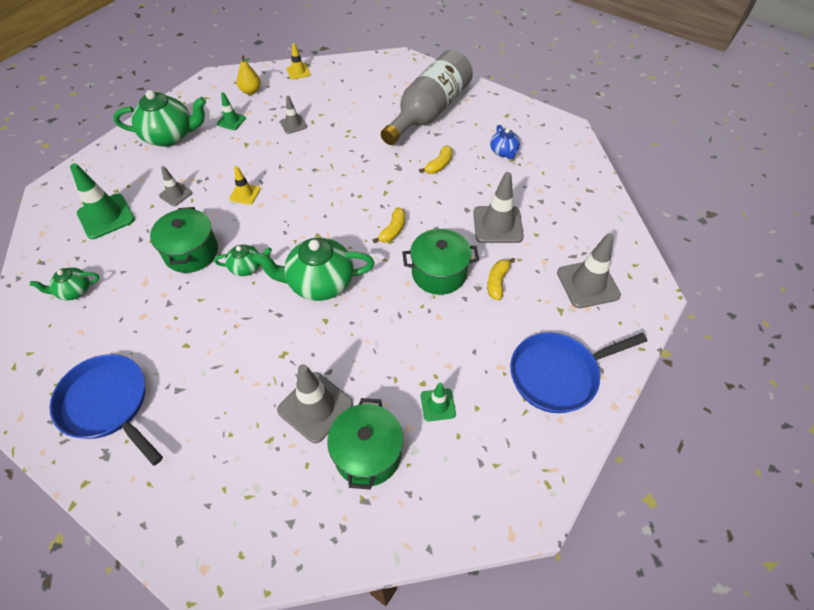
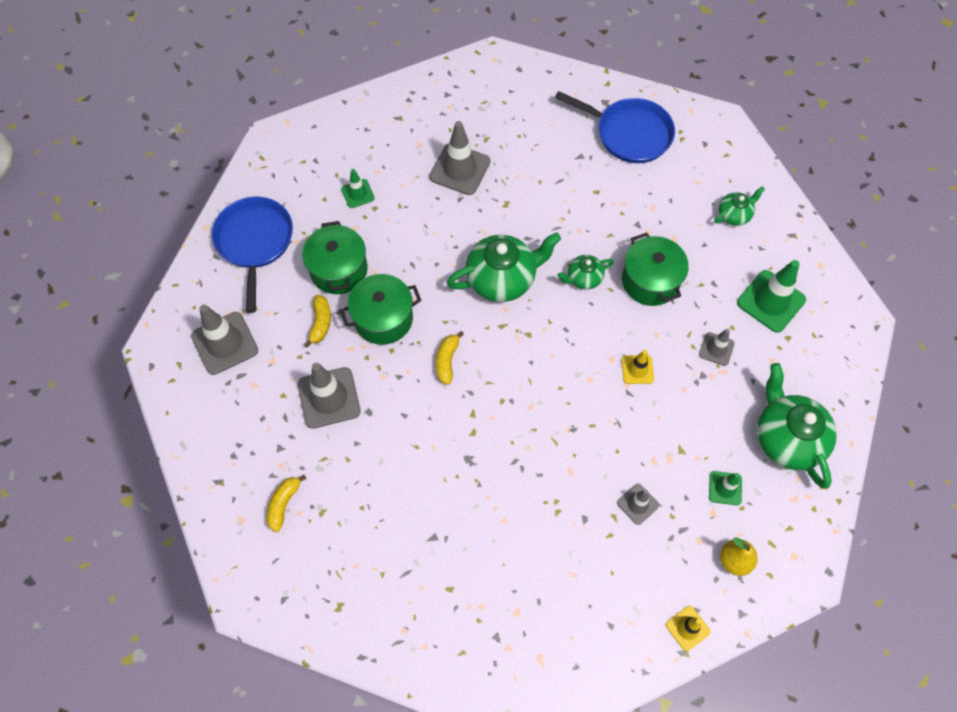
camera: 165 degrees right, 10 degrees up
green teapot [113,90,206,147] -> green teapot turned 90 degrees clockwise [757,363,837,488]
green pot [327,398,403,490] -> green pot moved to [302,221,368,294]
grey bottle [381,50,473,145] -> none
yellow banana [419,145,452,174] -> yellow banana moved to [267,475,307,532]
blue teapot [490,125,520,159] -> none
blue pan [510,332,648,413] -> blue pan turned 60 degrees counterclockwise [212,197,293,313]

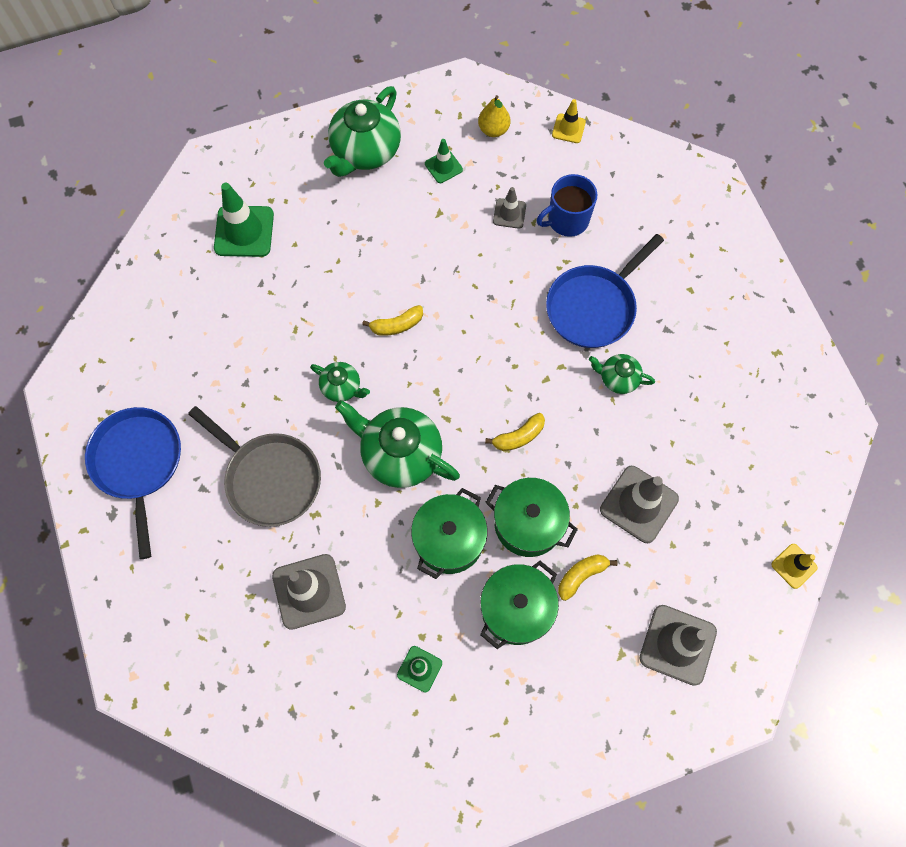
camera: 130 degrees left, 5 degrees up
blue pan [212,197,293,313] -> blue pan moved to [546,234,664,348]
yellow banana [267,475,307,532] -> yellow banana moved to [362,305,423,336]
green pot [622,233,689,306] -> green pot moved to [411,488,487,579]
yellow traffic cone [622,350,654,384] -> yellow traffic cone moved to [771,544,818,589]
grey traffic cone [699,329,735,366] -> none
green teapot [714,186,765,226] -> green teapot moved to [589,354,655,394]
none -> grey pan [188,406,321,527]
none -> blue mug [536,174,597,237]

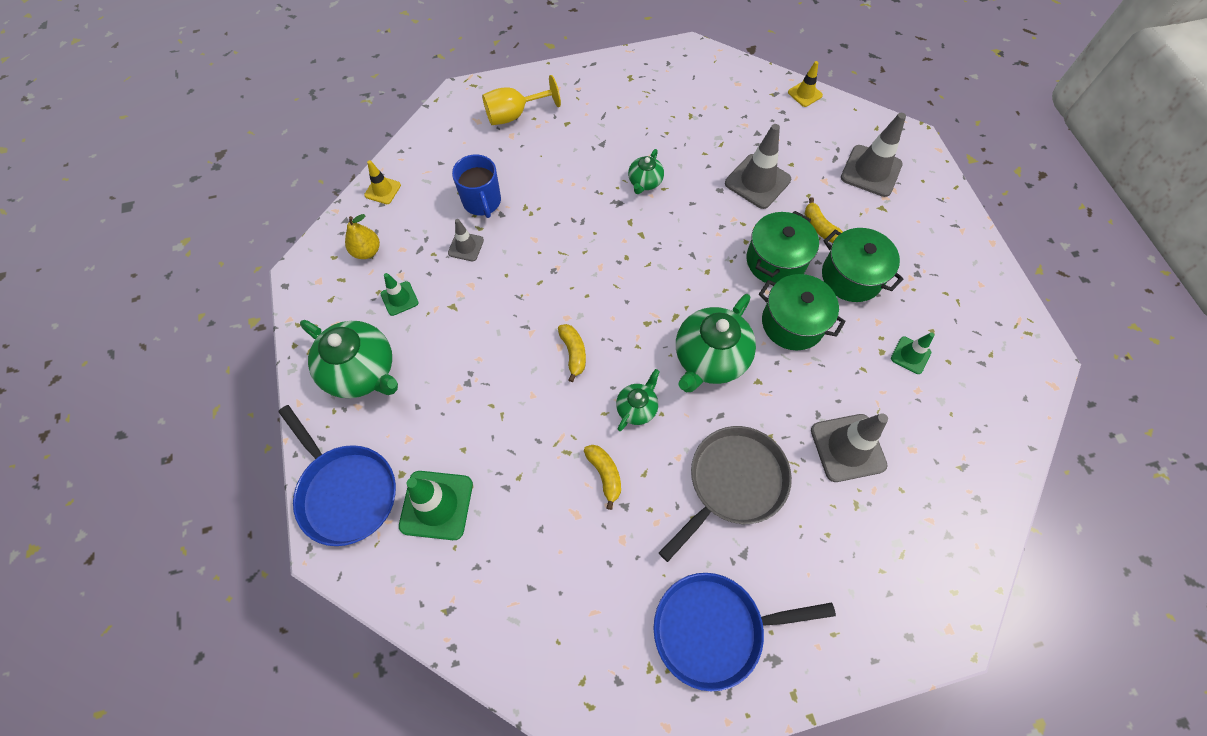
camera: 85 degrees left, 5 degrees down
yellow banana [485,413,545,451] -> yellow banana moved to [584,445,621,510]
blue pan [546,234,664,348] -> blue pan moved to [279,405,396,546]
none -> yellow goblet [482,75,561,125]

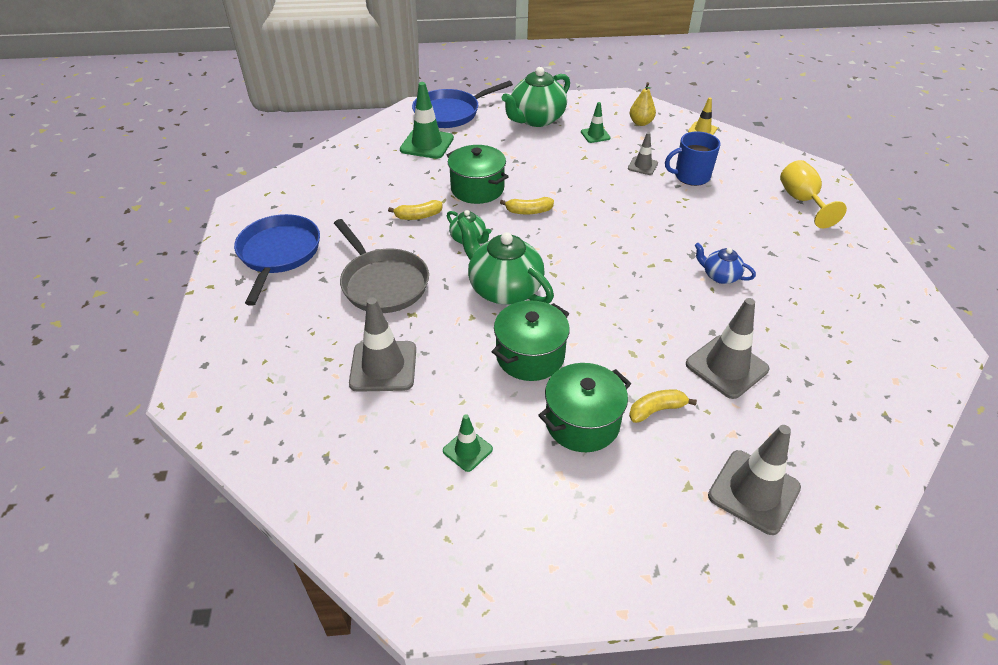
camera: 100 degrees right, 20 degrees down
green teapot [628,149,664,194] -> blue teapot [694,243,756,284]
green pot [747,211,819,283] -> green pot moved to [447,145,509,204]
yellow traffic cone [788,61,823,107] -> none

